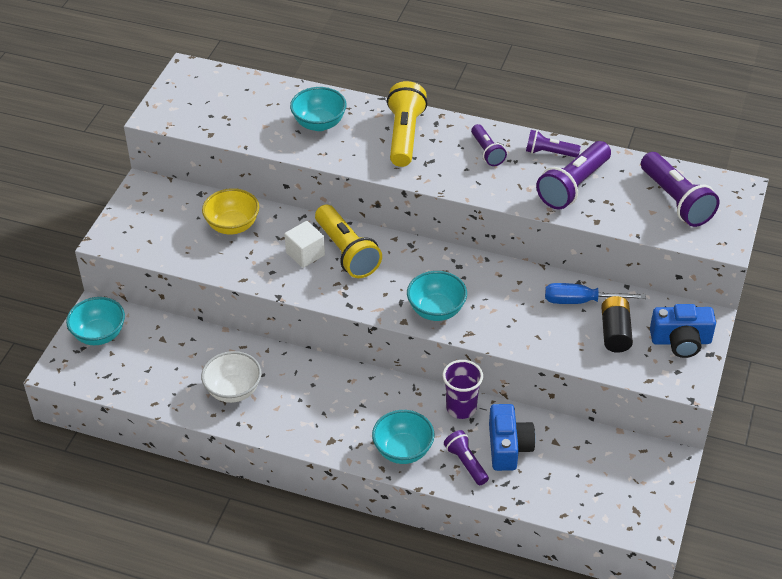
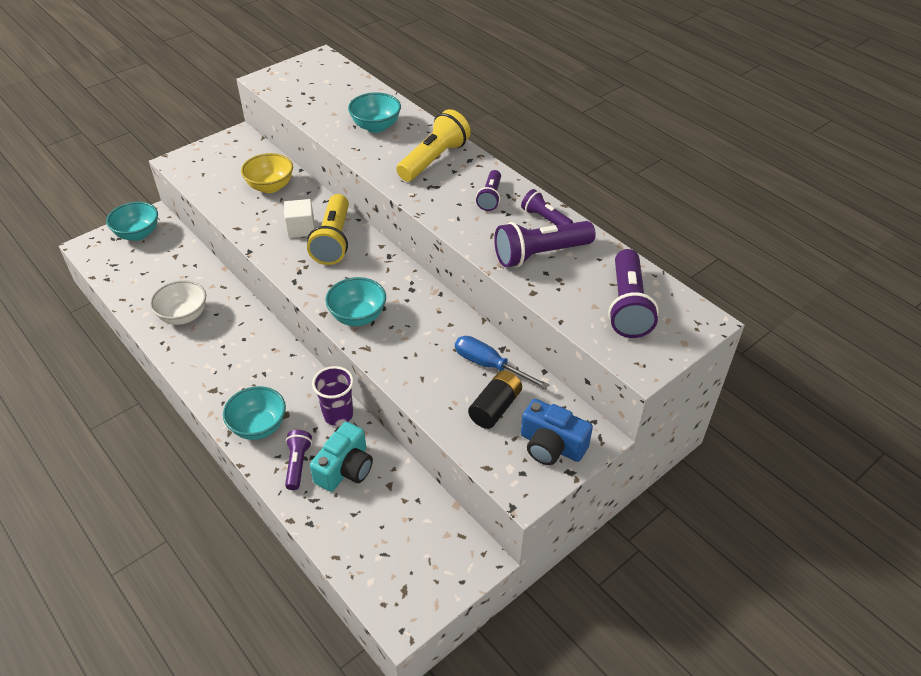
camera: 30 degrees right, 0 degrees up
blue camera [489,404,536,471] -> turquoise camera [310,422,373,492]

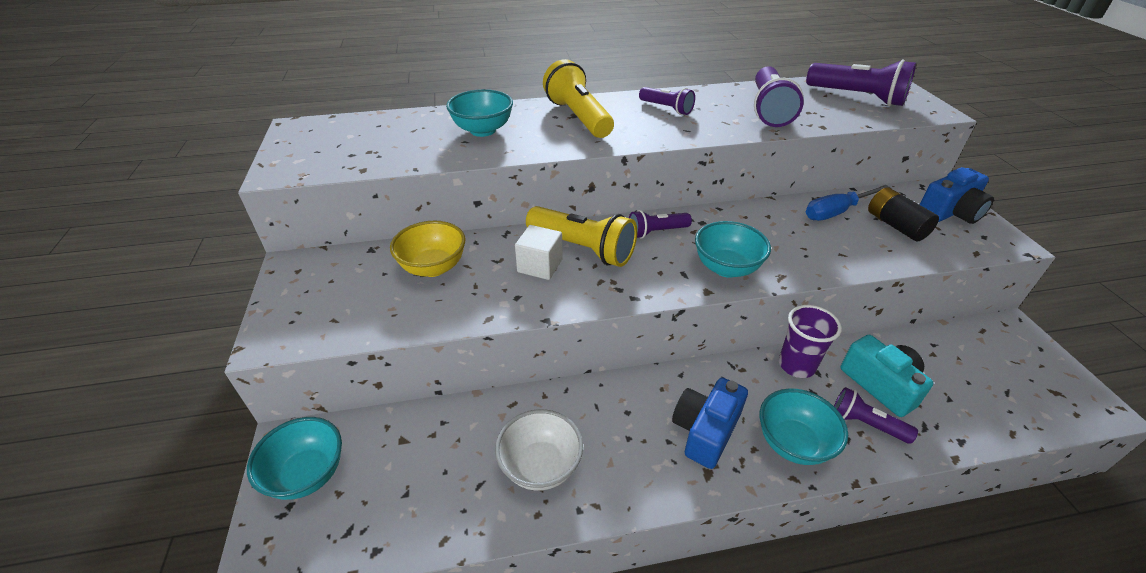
camera: 60 degrees left, 5 degrees down
purple flashlight [521,189,573,226] -> purple flashlight moved to [629,210,692,239]
none -> blue camera [672,378,748,469]

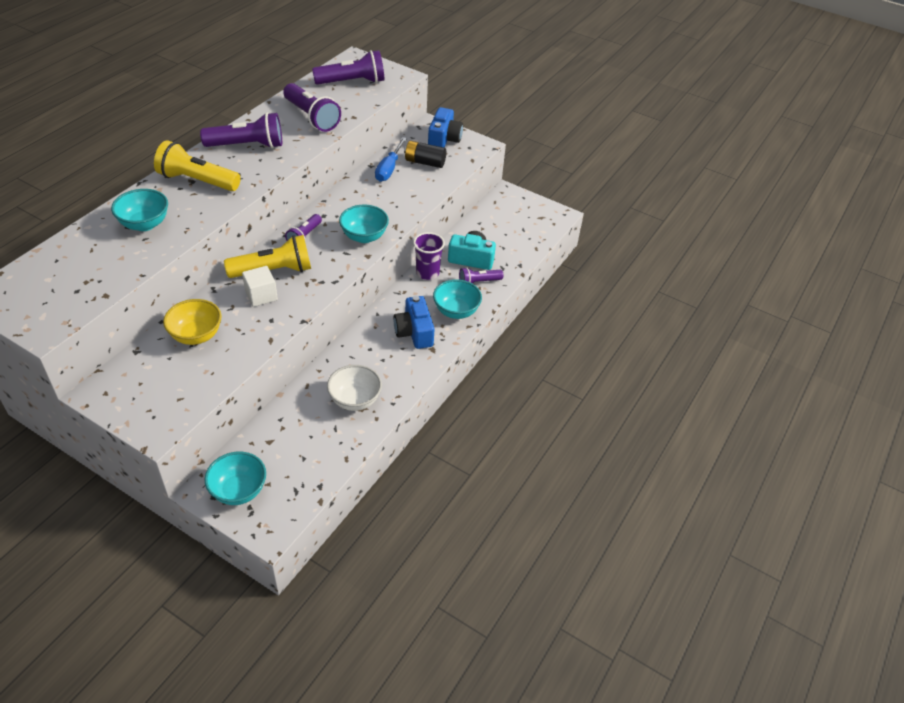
camera: 50 degrees left, 5 degrees up
purple flashlight [639,87,695,115] -> purple flashlight [200,112,282,148], size x1.74

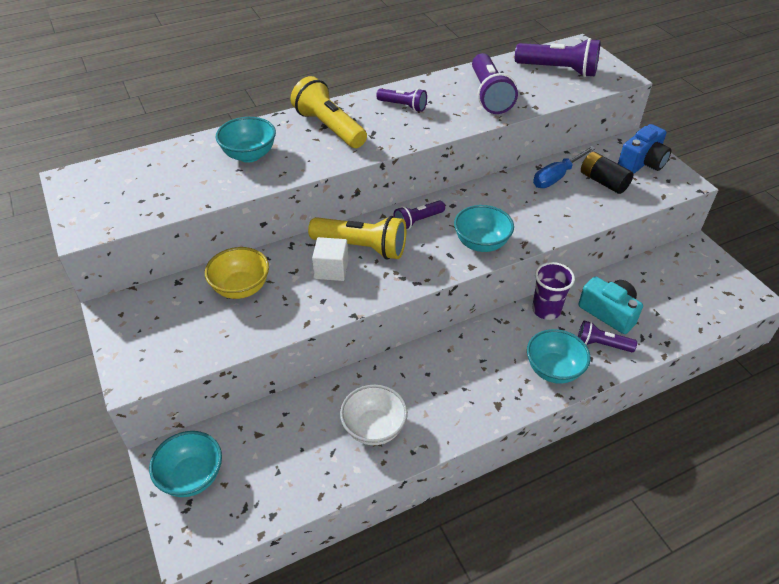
camera: 35 degrees right, 0 degrees up
purple flashlight [200,112,282,148] -> purple flashlight [376,88,427,112], size x0.58
blue camera [393,296,435,349] -> none

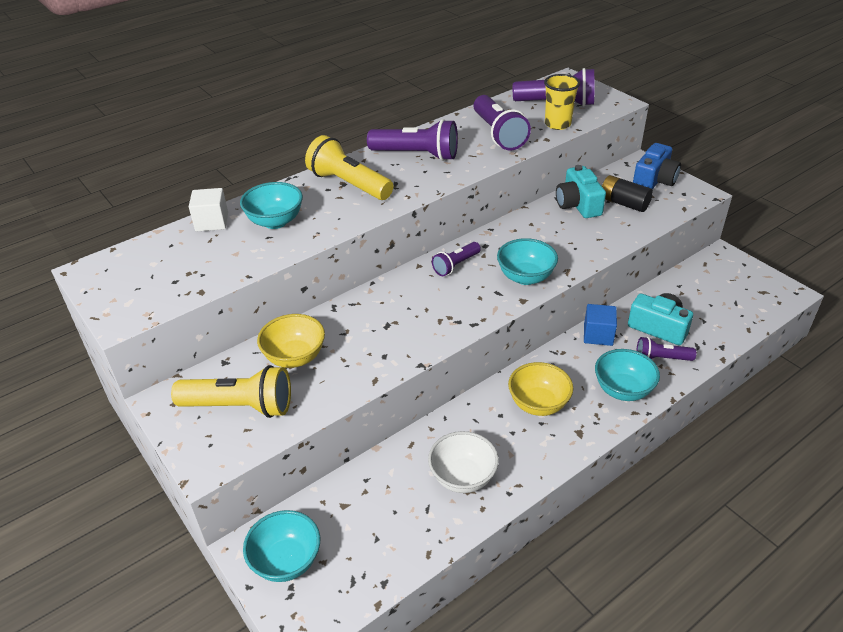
camera: 10 degrees left, 5 degrees down
yellow flashlight [308,216,406,260] -> yellow flashlight moved to [171,365,291,418]
white cube [312,237,348,281] -> white cube moved to [189,188,228,232]
purple flashlight [376,88,427,112] -> purple flashlight [367,119,458,161], size x1.74
purple cup [532,262,575,320] -> blue cube [584,304,617,346]
blue screwdriver [533,146,596,188] -> turquoise camera [556,165,606,218]
none -> yellow bowl [508,362,573,416]
none -> yellow cup [544,74,580,130]

